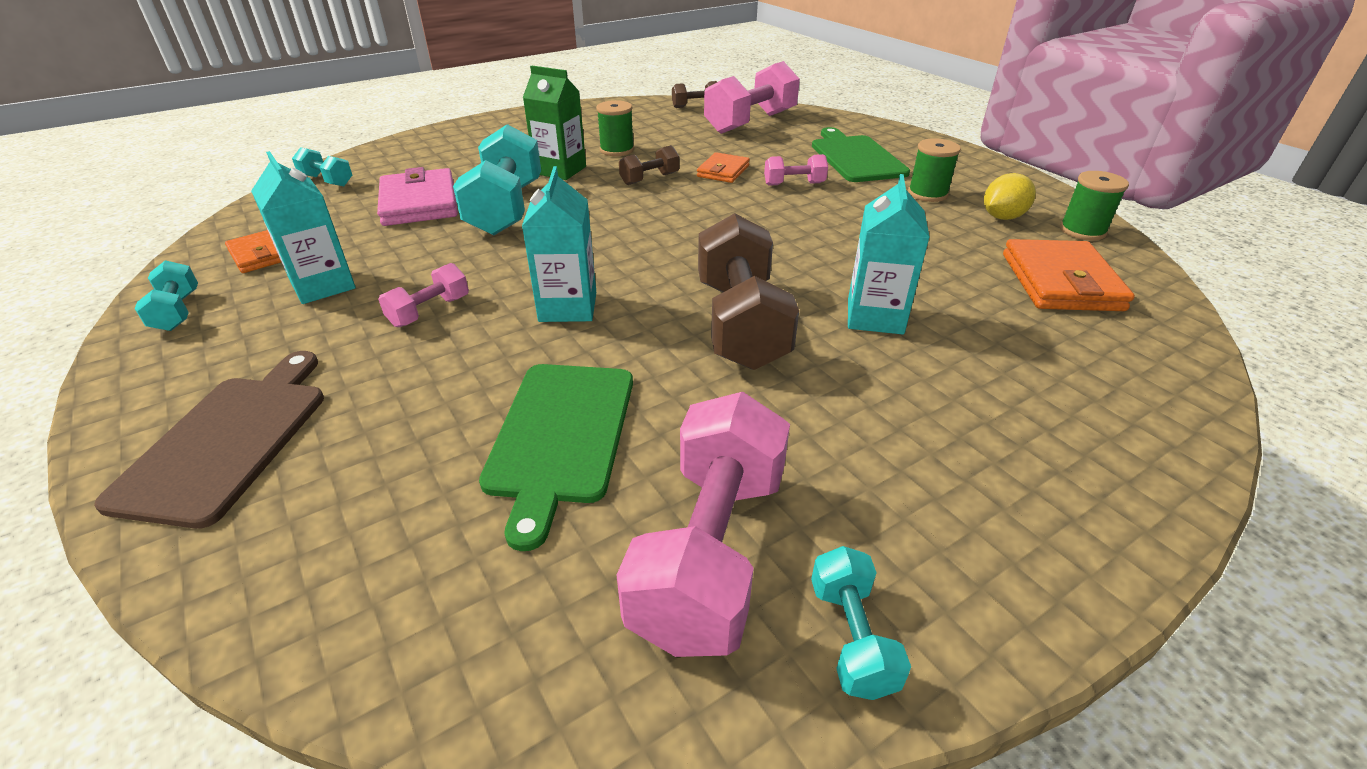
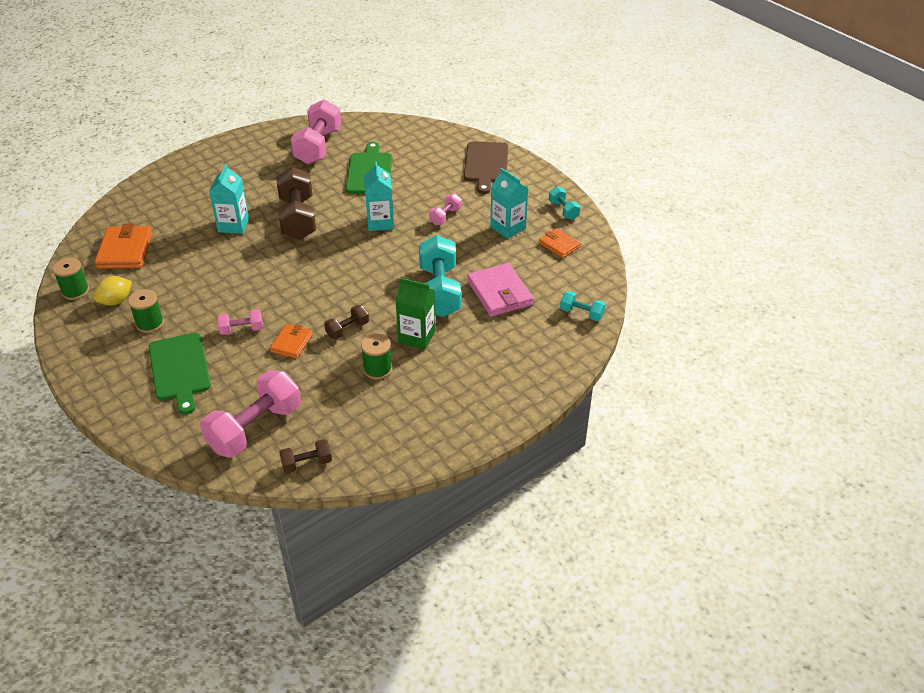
camera: 175 degrees right, 5 degrees up
turquoise dumbbell [811,546,911,700] -> none

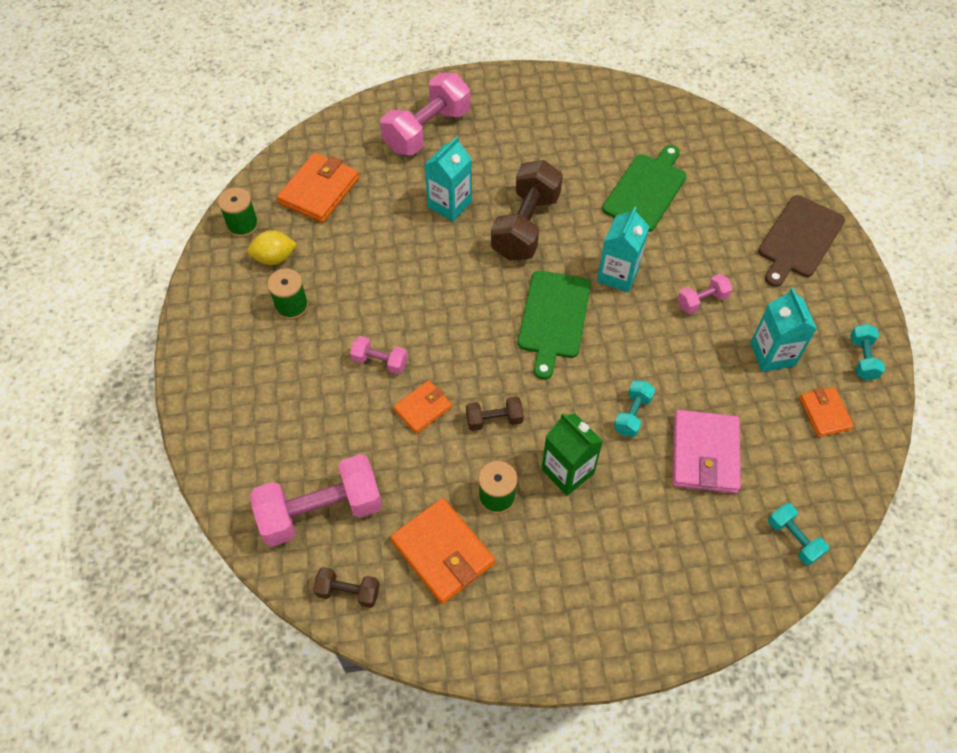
camera: 30 degrees right, 15 degrees up
green cutting board [149,333,211,415] -> green cutting board moved to [518,271,591,379]
pink dumbbell [290,99,341,164] -> pink dumbbell moved to [380,73,470,155]
turquoise dumbbell [419,235,461,317] -> turquoise dumbbell [614,380,655,437], size x0.49
none -> orange wallet [391,498,495,604]

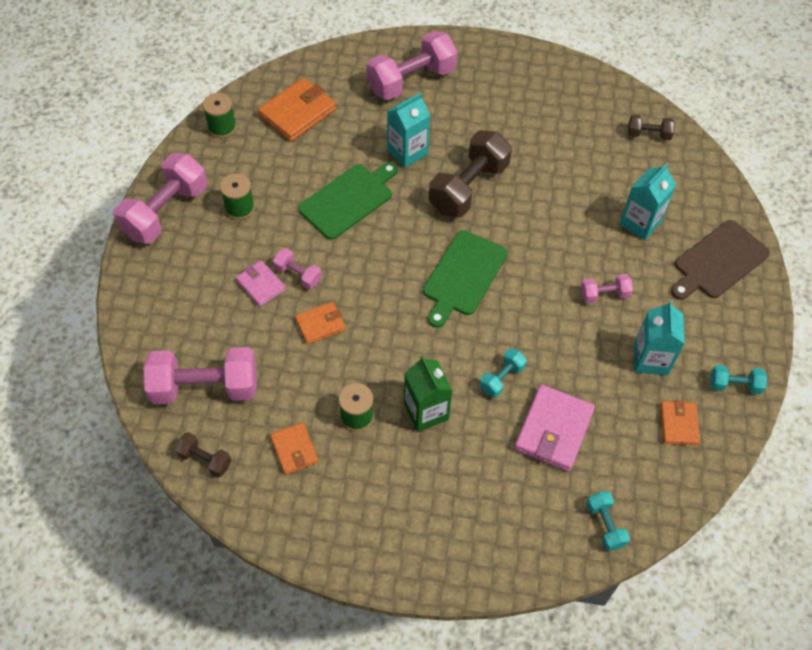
camera: 15 degrees right, 0 degrees up
yellow lemon [247,230,297,265] -> none
orange wallet [391,498,495,604] -> orange wallet [270,422,318,475], size x0.60
brown dumbbell [466,396,524,431] -> brown dumbbell moved to [628,115,675,140]
turquoise carton [597,207,649,292] -> turquoise carton moved to [620,163,676,240]
green cutting board [602,145,687,232] -> green cutting board moved to [298,162,398,240]
turquoise dumbbell [850,324,885,380] -> turquoise dumbbell turned 75 degrees clockwise [710,365,767,394]
none -> pink dumbbell [113,153,207,244]
none -> pink wallet [236,260,286,307]

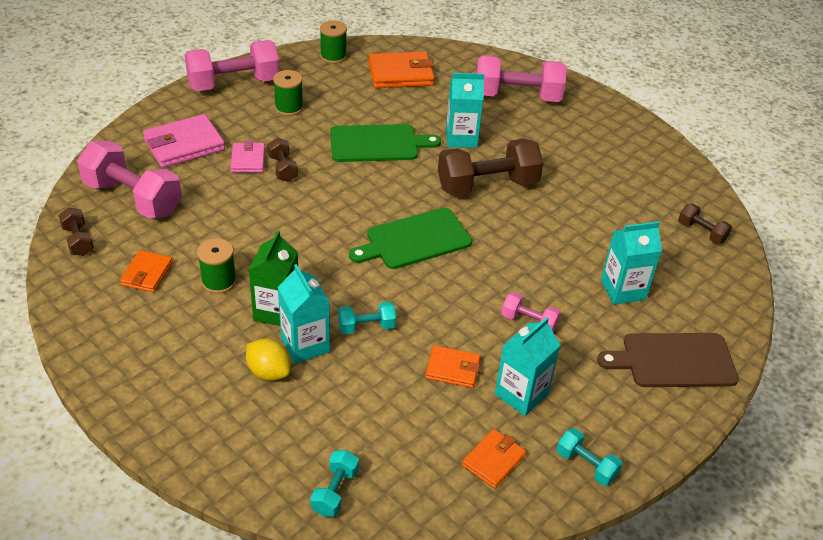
camera: 35 degrees right, 15 degrees down
pink dumbbell [273,248,322,290] -> brown dumbbell [268,138,298,182]
orange wallet [295,302,346,344] -> orange wallet moved to [425,345,480,388]
pink wallet [514,384,595,472] -> pink wallet moved to [143,114,225,168]
none -> yellow lemon [246,339,291,381]
none -> turquoise carton [278,264,330,364]

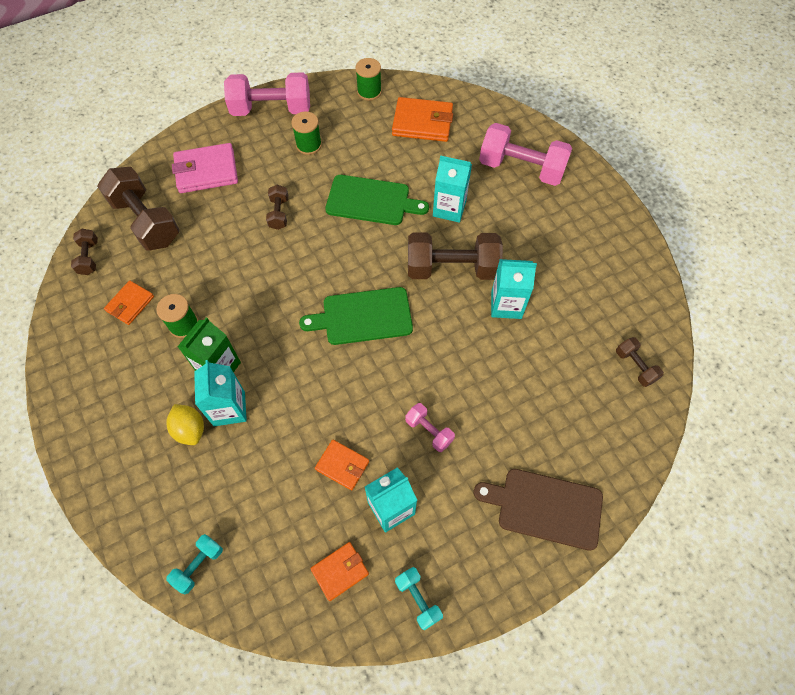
camera: 20 degrees right, 20 degrees up
pink dumbbell [77,141,182,219] -> brown dumbbell [97,167,179,251]
pink wallet [230,141,265,173] -> none
turquoise dumbbell [338,302,396,334] -> none
turquoise carton [601,221,662,305] -> turquoise carton moved to [491,259,537,319]

